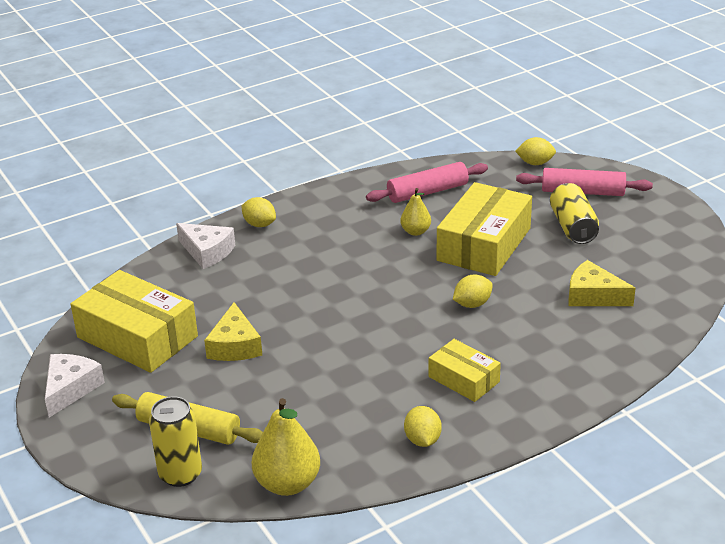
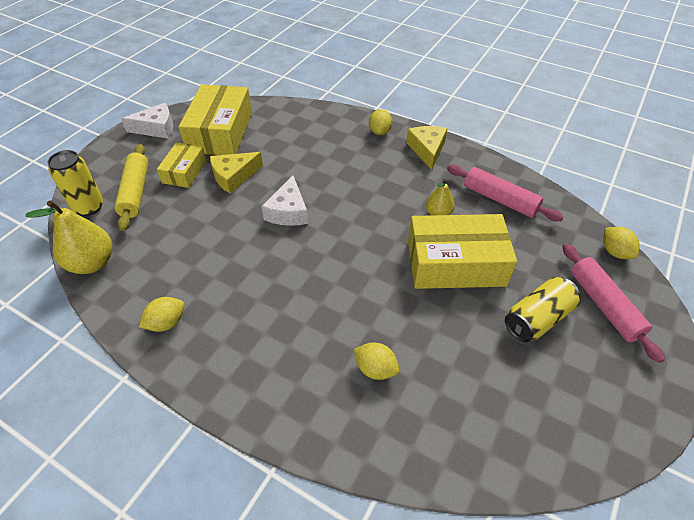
camera: 60 degrees right, 15 degrees up
white cheese [176,223,235,269] -> white cheese moved to [261,175,308,226]
yellow box [429,339,501,402] -> yellow box moved to [157,142,206,188]
yellow lemon [453,275,493,308] -> yellow lemon moved to [353,343,400,380]
yellow cheese [569,260,636,306] -> yellow cheese moved to [406,126,448,170]

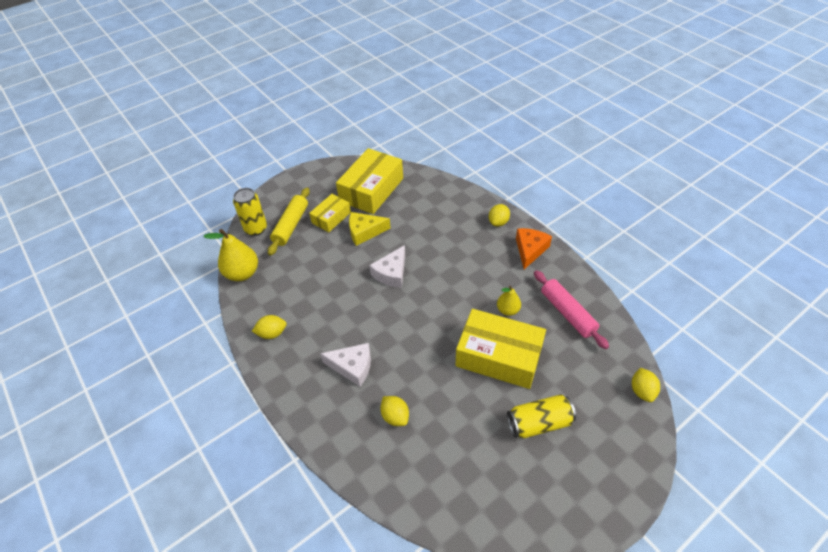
camera: 25 degrees right, 0 degrees up
white cheese [121,103,173,139] -> white cheese moved to [320,343,371,387]
yellow cheese [406,126,448,170] -> orange cheese [516,228,552,269]
pink rolling pin [563,243,665,363] -> none

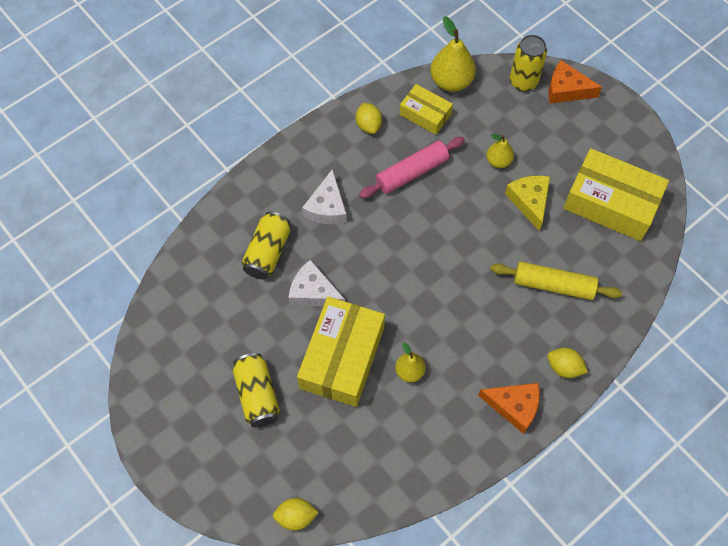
camera: 85 degrees right, 15 degrees up
yellow rolling pin [268,188,310,256] -> yellow rolling pin moved to [490,261,622,300]
yellow box [309,194,351,232] -> yellow box moved to [399,84,453,135]
white cheese [369,245,405,288] -> white cheese moved to [288,260,345,306]
yellow lemon [380,396,409,426] -> yellow can [242,211,291,279]
pink rolling pin [534,270,609,349] -> pink rolling pin moved to [359,137,465,199]
none -> yellow pear [487,134,514,168]
none -> orange cheese [548,60,602,104]

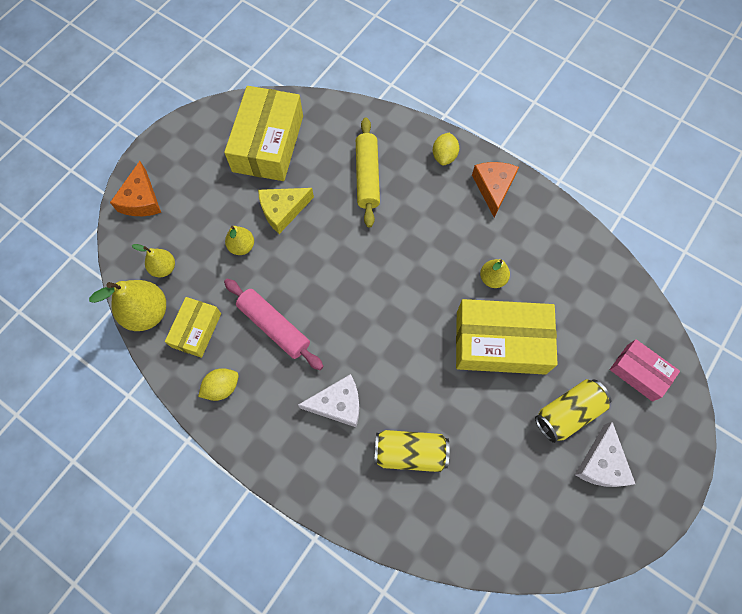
camera: 105 degrees left, 5 degrees up
yellow lemon [273,498,319,531] -> none
white cheese [288,260,345,306] -> white cheese moved to [575,422,635,487]
yellow can [510,35,547,91] -> none
none -> yellow pear [132,244,175,278]
none -> pink box [610,339,680,402]

